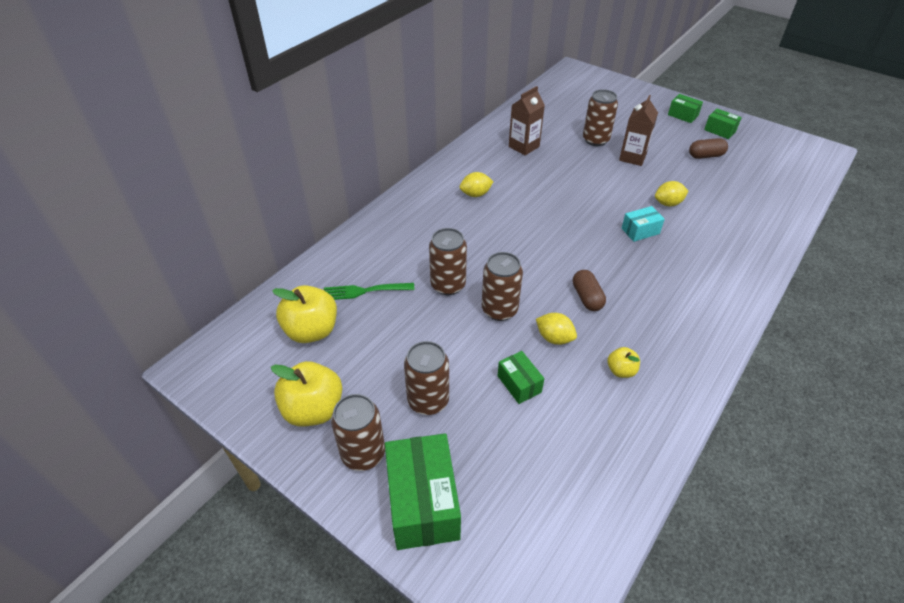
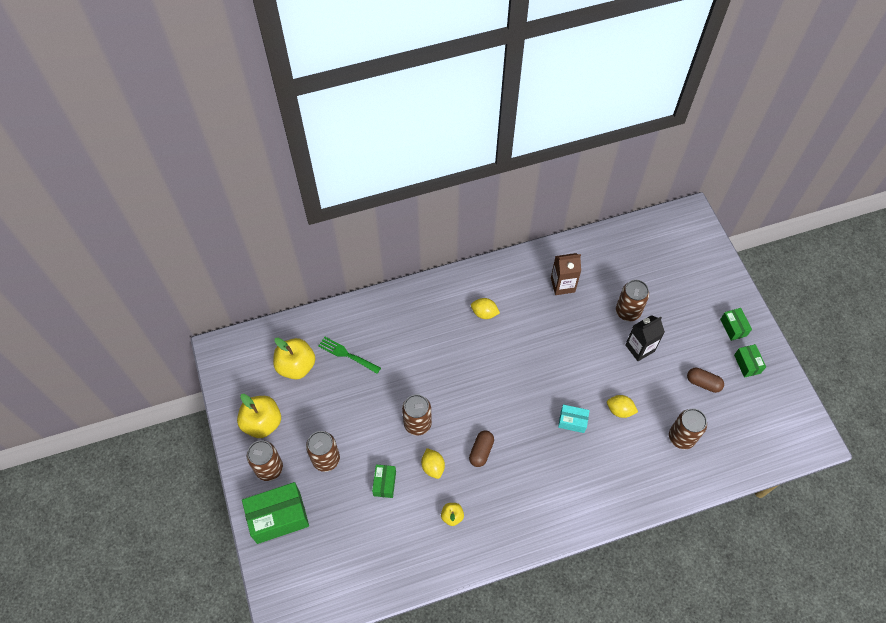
camera: 35 degrees right, 15 degrees up
green box [385,434,461,550] -> green box turned 45 degrees clockwise [242,482,309,544]
brown can [429,228,467,295] -> brown can moved to [669,408,707,449]
brown carton [619,95,658,166] -> black carton [625,315,665,361]

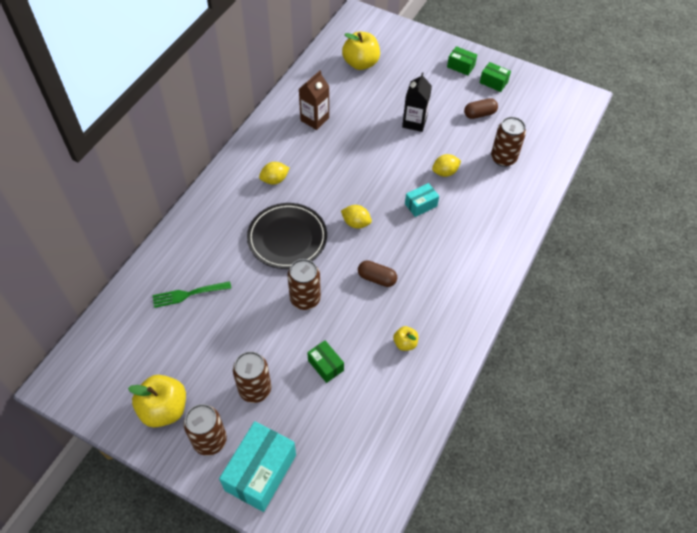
camera: 45 degrees left, 5 degrees down
green box [242,482,309,544] -> turquoise box [219,421,296,512]
yellow apple [273,338,316,379] -> yellow apple moved to [342,32,380,70]
yellow lemon [421,448,445,479] -> yellow lemon moved to [341,205,372,229]
brown capsule [469,431,494,467] -> brown capsule turned 45 degrees counterclockwise [358,260,397,287]
brown can [616,280,649,321] -> none
none -> black plate [247,203,327,269]

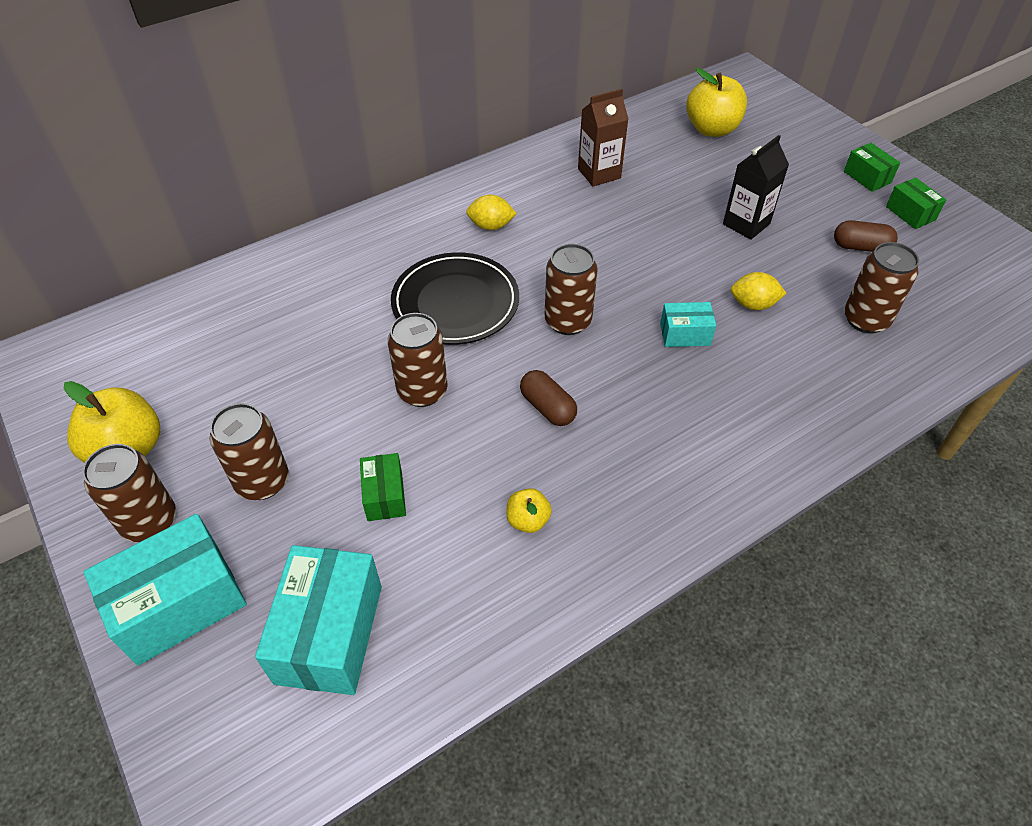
camera: 30 degrees right, 5 degrees down
green fork [152,281,231,308] -> none
yellow lemon [341,205,372,229] -> brown can [545,244,598,335]
none -> turquoise box [255,545,382,695]

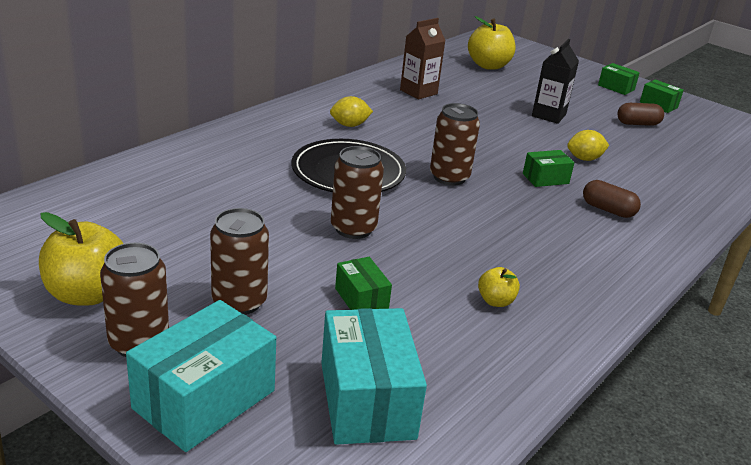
camera: 20 degrees left, 20 degrees down
brown capsule [520,370,577,426] -> brown capsule moved to [583,180,641,218]
turquoise box [660,302,716,347] -> green box [523,150,575,187]
brown can [844,242,919,334] -> none

